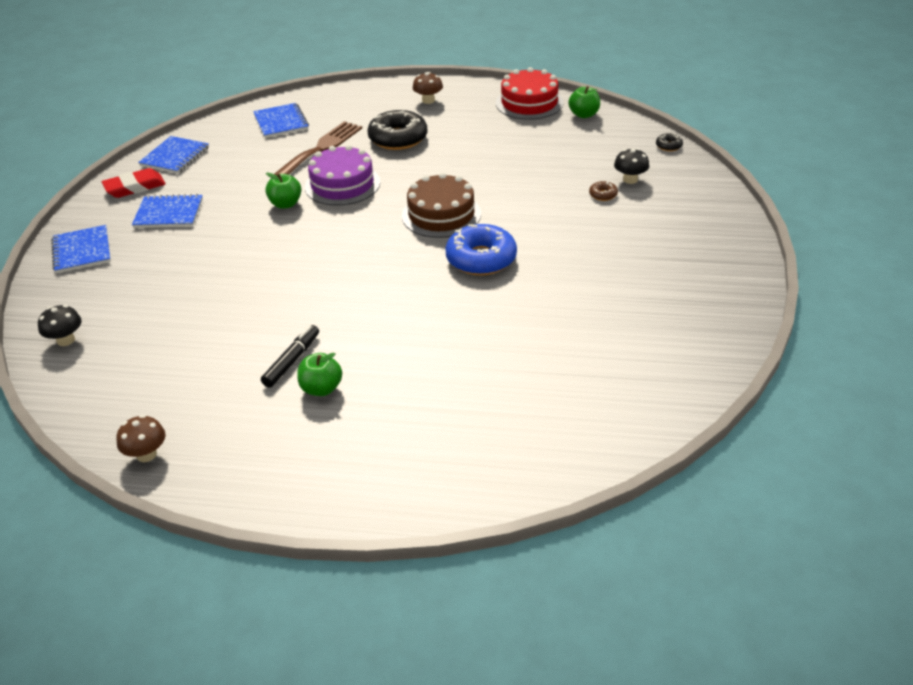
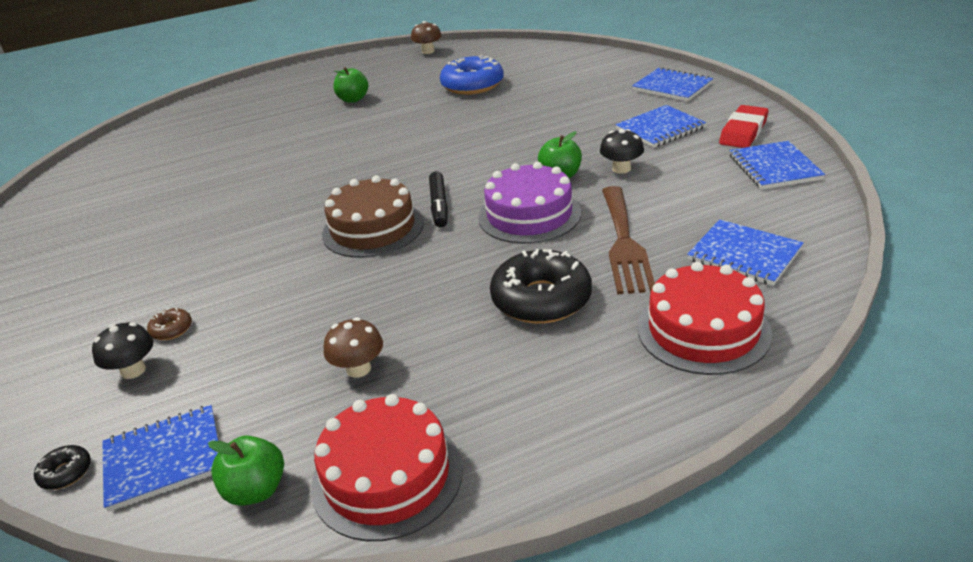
camera: 150 degrees right, 5 degrees down
black mushroom [38,305,82,346] -> black mushroom moved to [600,129,644,174]
black marker [261,325,319,388] -> black marker moved to [429,171,448,228]
brown mushroom [413,72,443,104] -> brown mushroom moved to [324,317,383,378]
blue donut [445,224,517,275] -> blue donut moved to [440,55,504,95]
none -> blue notebook [102,405,218,512]
none -> red cake [638,262,772,375]

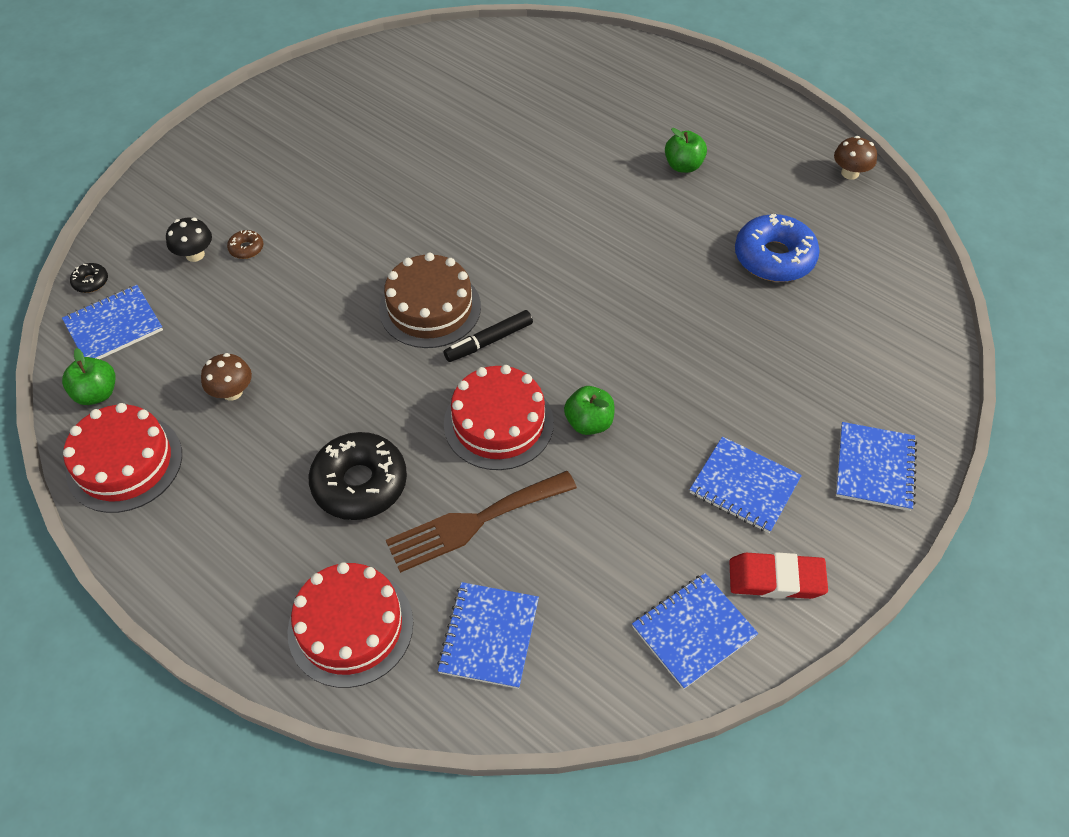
camera: 60 degrees right, 20 degrees up
blue notebook [102,405,218,512] -> blue notebook turned 75 degrees counterclockwise [62,285,163,359]
purple cake [478,162,581,244] -> red cake [444,365,554,470]
black mushroom [600,129,644,174] -> none

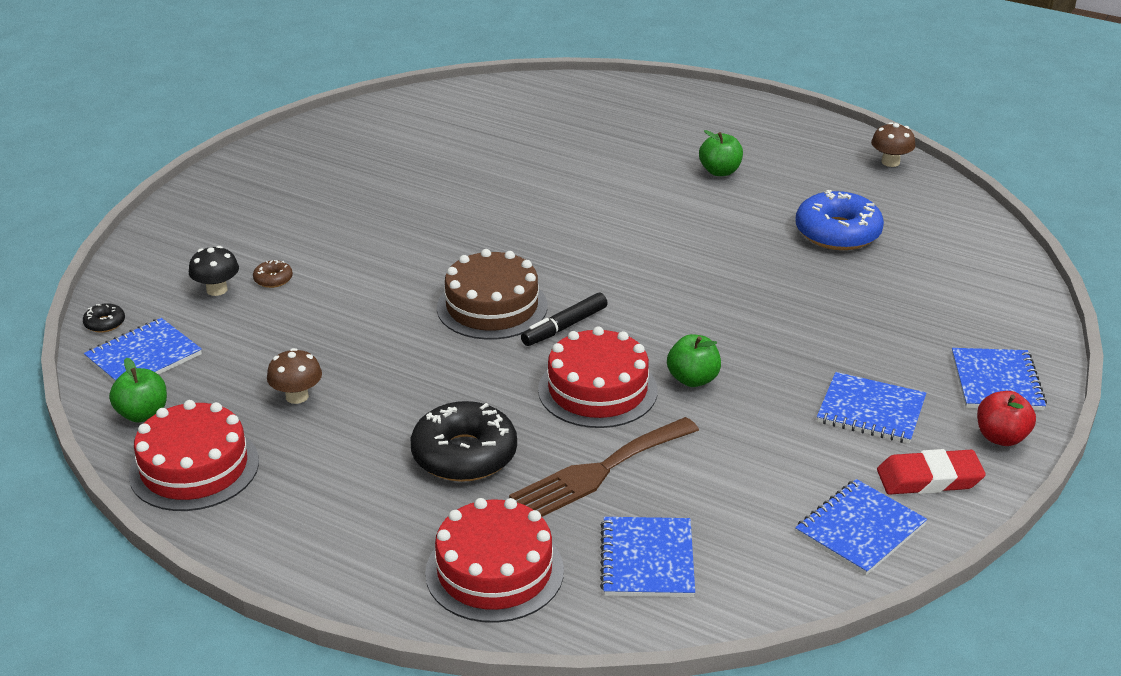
camera: 10 degrees left, 20 degrees down
none -> red apple [977,391,1036,446]

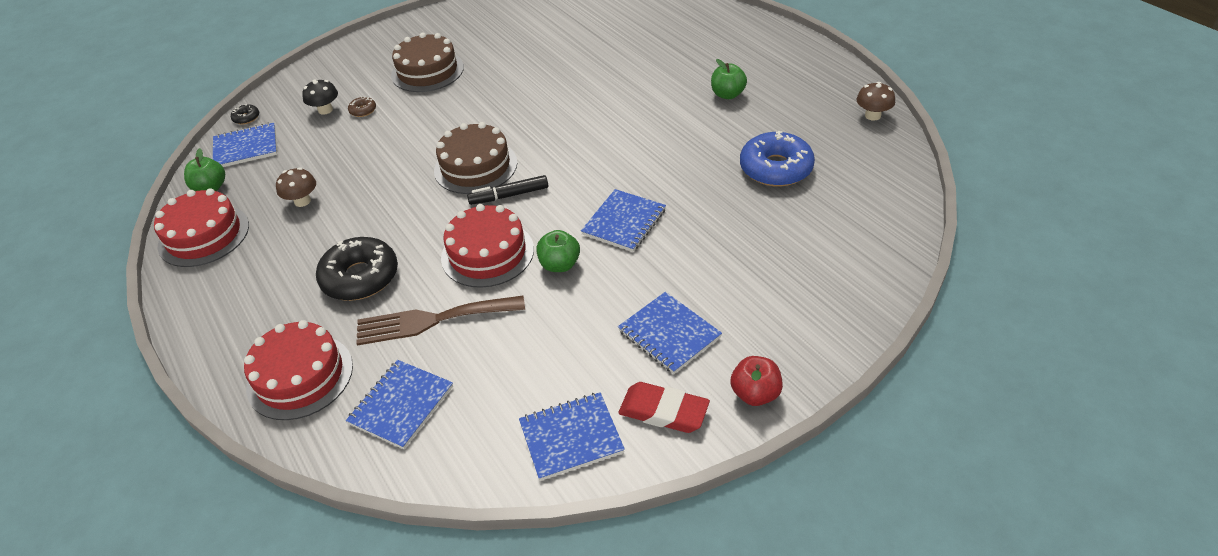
camera: 30 degrees right, 10 degrees up
blue notebook [952,348,1047,410] -> blue notebook moved to [581,189,666,252]
none -> brown cake [391,32,464,92]

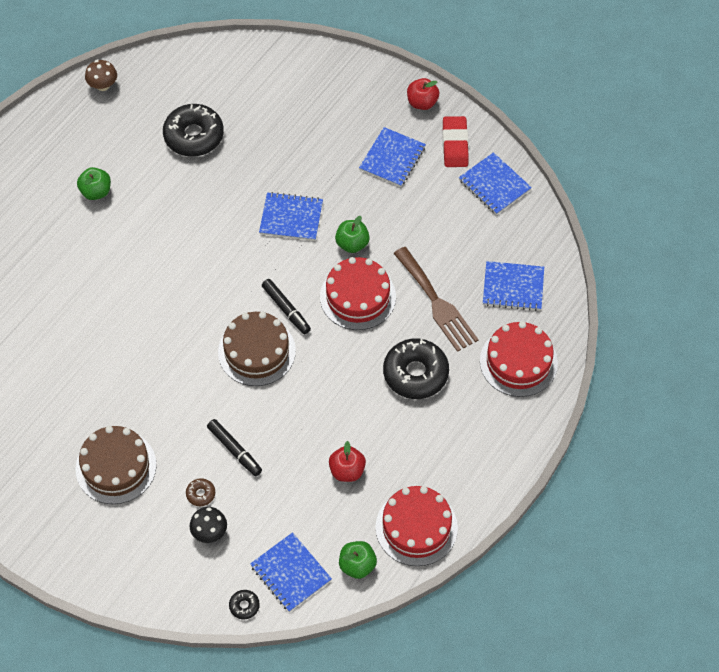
camera: 115 degrees left, 15 degrees up
brown mushroom [276,167,316,207] -> red apple [329,441,366,482]
blue donut [740,131,815,187] -> black donut [163,104,224,157]
none -> black marker [207,419,262,476]

